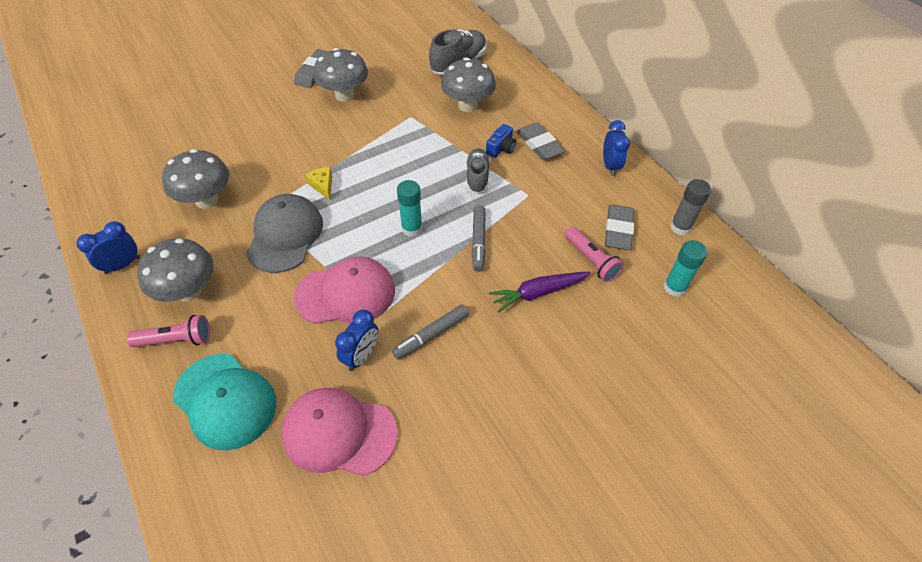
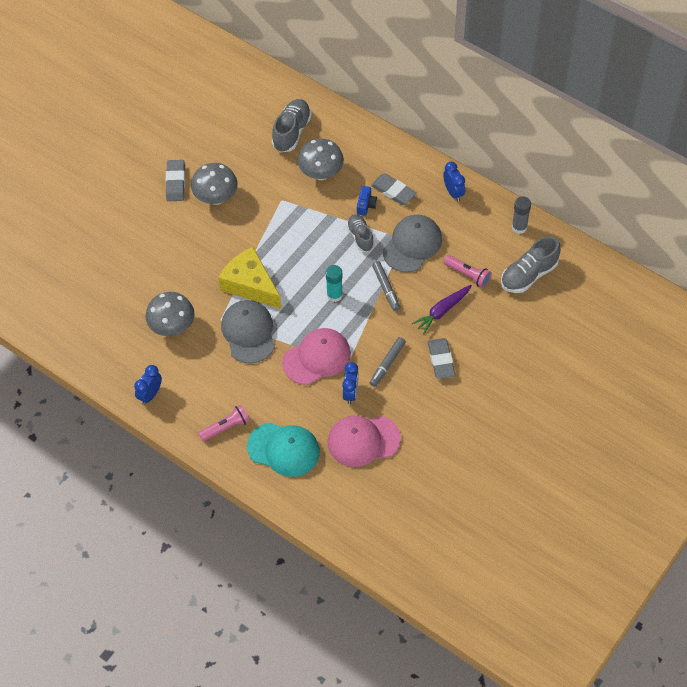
camera: 20 degrees left, 5 degrees up
grey mushroom [137,238,214,302] -> none
yellow cheese [305,167,332,200] -> yellow cheese [218,247,281,309], size x2.38
grey eraser [605,204,634,250] -> grey eraser moved to [428,338,455,379]
turquoise glue stick [663,240,707,297] -> grey shoe [501,236,561,293]
none -> grey cap [383,215,442,273]

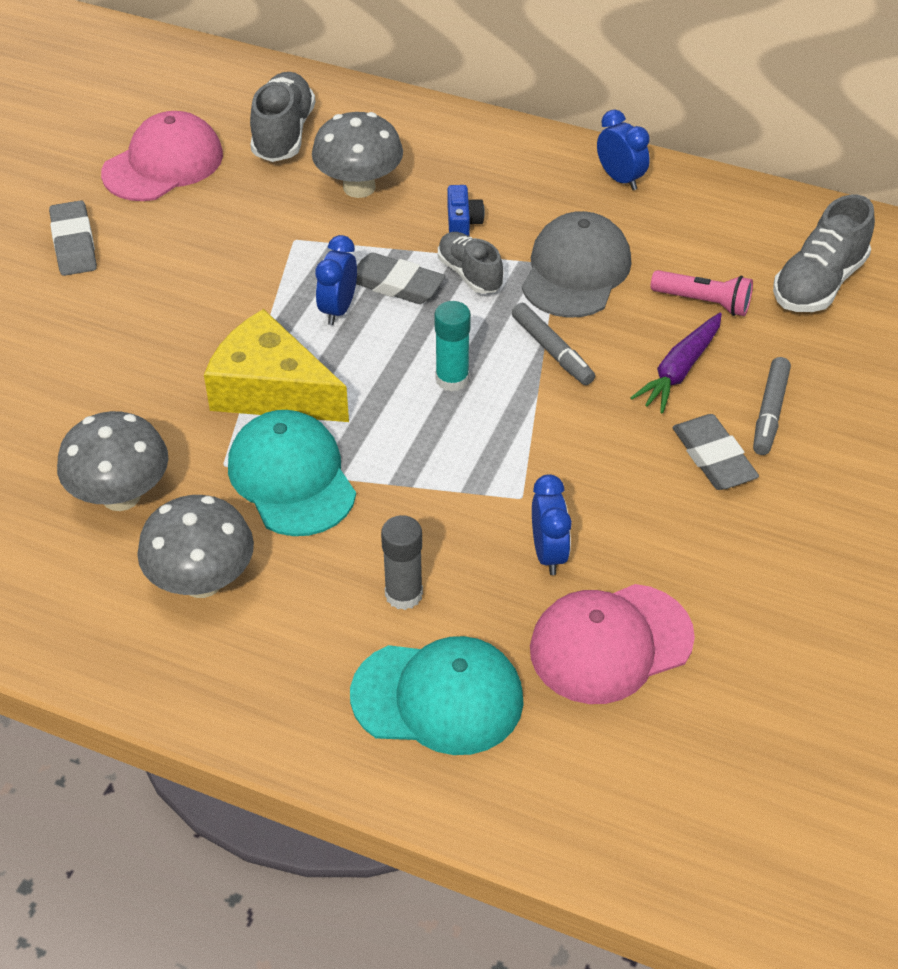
camera: 15 degrees left, 10 degrees down
blue clock [134,365,162,405] -> blue clock moved to [315,235,357,325]
grey mushroom [191,163,238,205] -> grey mushroom moved to [137,495,254,598]
pink flashlight [198,404,250,441] -> none
grey cap [221,300,275,364] -> turquoise cap [228,410,356,536]
pink cap [282,328,351,385] -> pink cap moved to [101,111,223,201]
grey marker [370,337,406,387] -> grey marker moved to [753,357,791,455]
grey eraser [371,173,417,205] -> grey eraser moved to [356,253,445,304]
grey glue stick [512,196,531,234] -> grey glue stick moved to [381,515,423,610]

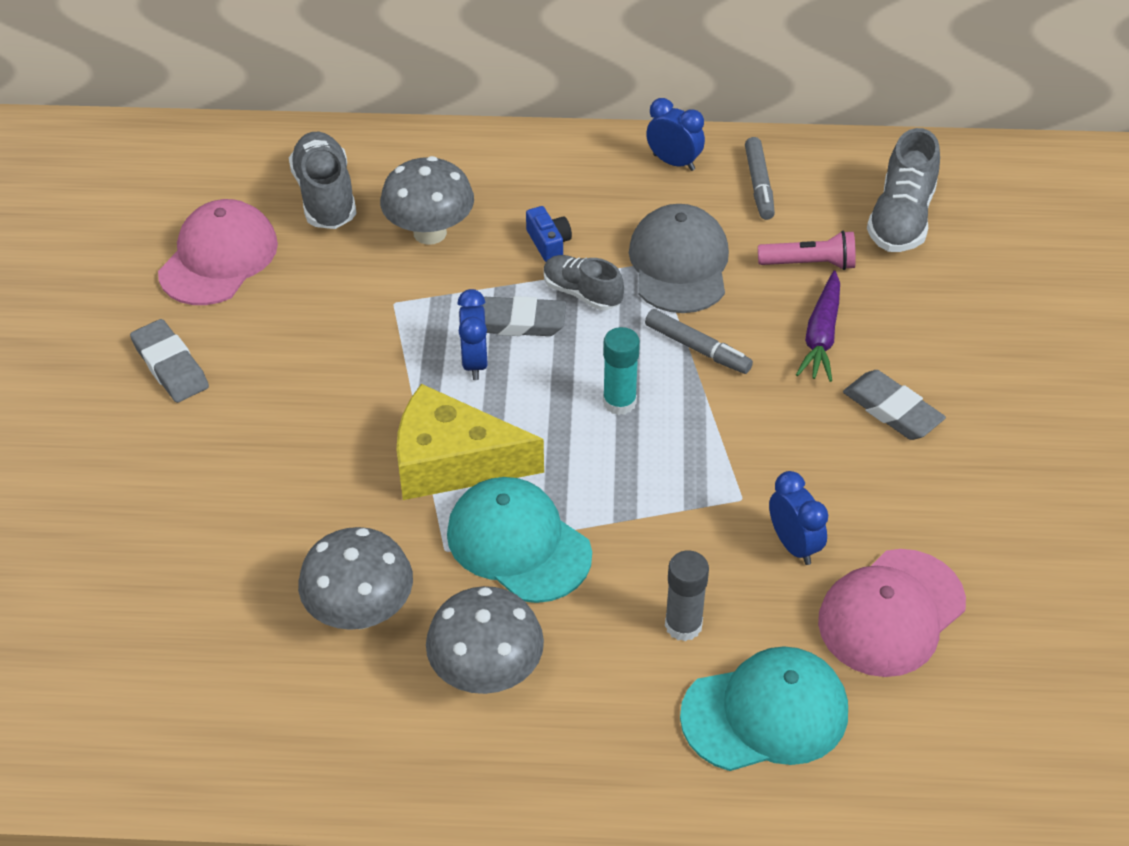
camera: 20 degrees left, 0 degrees up
grey marker [753,357,791,455] -> grey marker moved to [745,137,775,220]

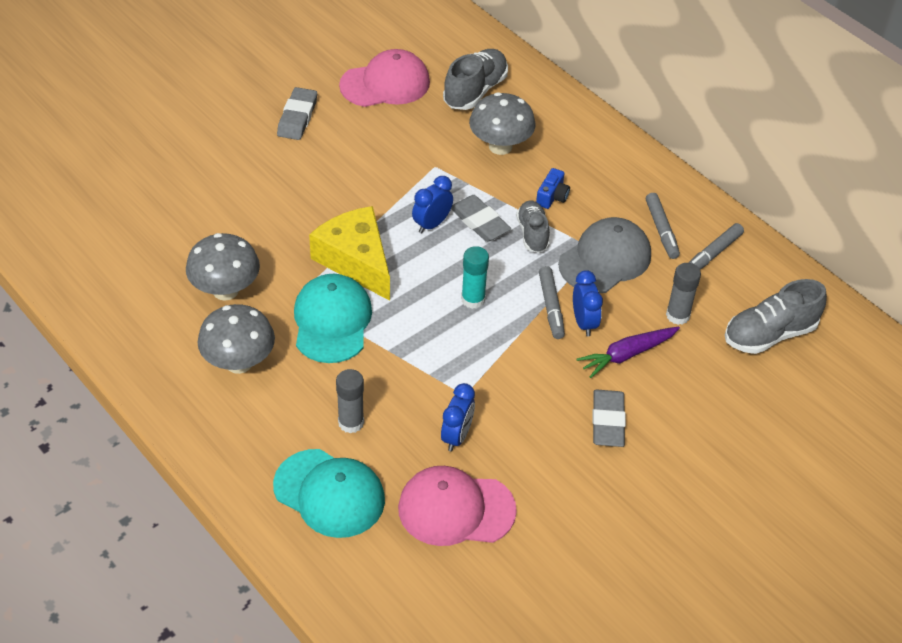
camera: 45 degrees right, 0 degrees up
blue clock [646,98,705,171] -> blue clock moved to [573,270,603,337]
pink flashlight [758,231,856,270] -> grey glue stick [666,263,701,325]
none -> grey marker [646,193,680,259]

